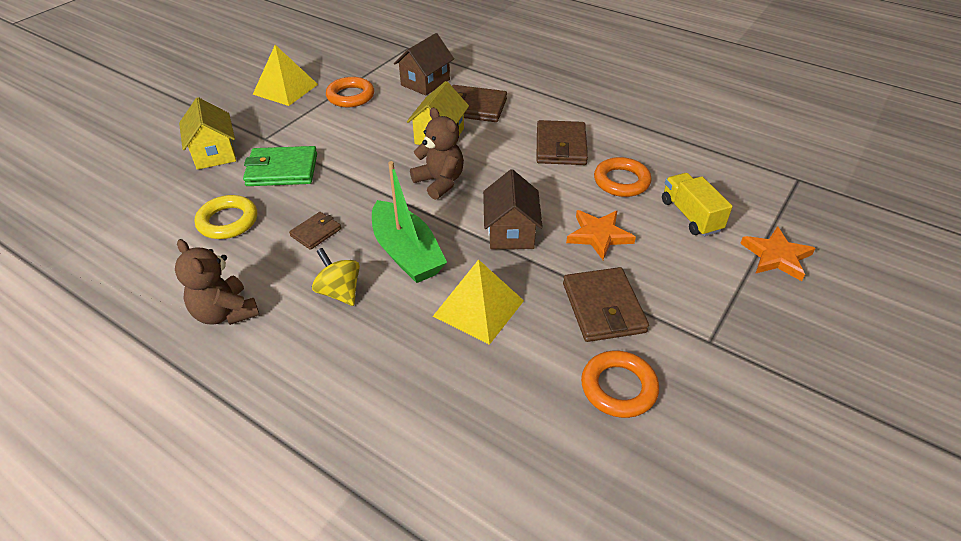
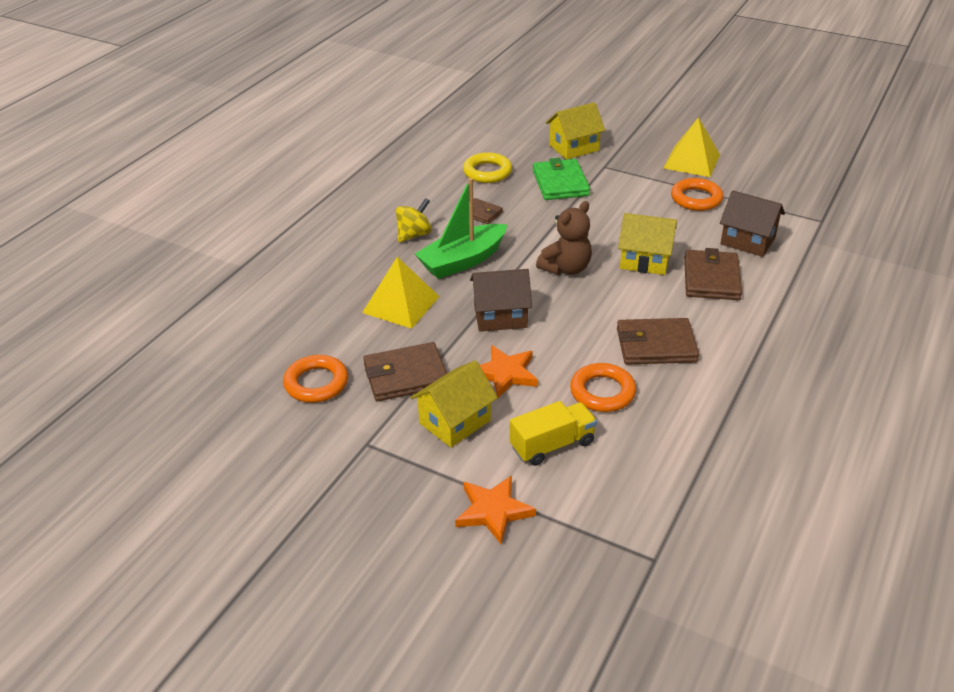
camera: 85 degrees right, 5 degrees down
brown teddy bear [175,239,259,325] -> none
none -> yellow house [410,360,498,448]

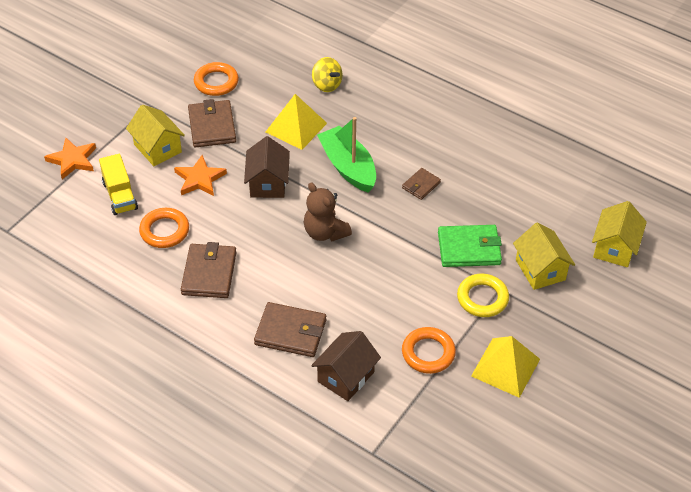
camera: 95 degrees right, 10 degrees up
yellow spinning top [396,198,432,242] -> yellow spinning top moved to [312,57,343,92]
yellow ring [463,152,512,183] -> yellow ring moved to [457,274,509,317]
yellow house [618,213,677,275] -> yellow house moved to [592,201,647,267]

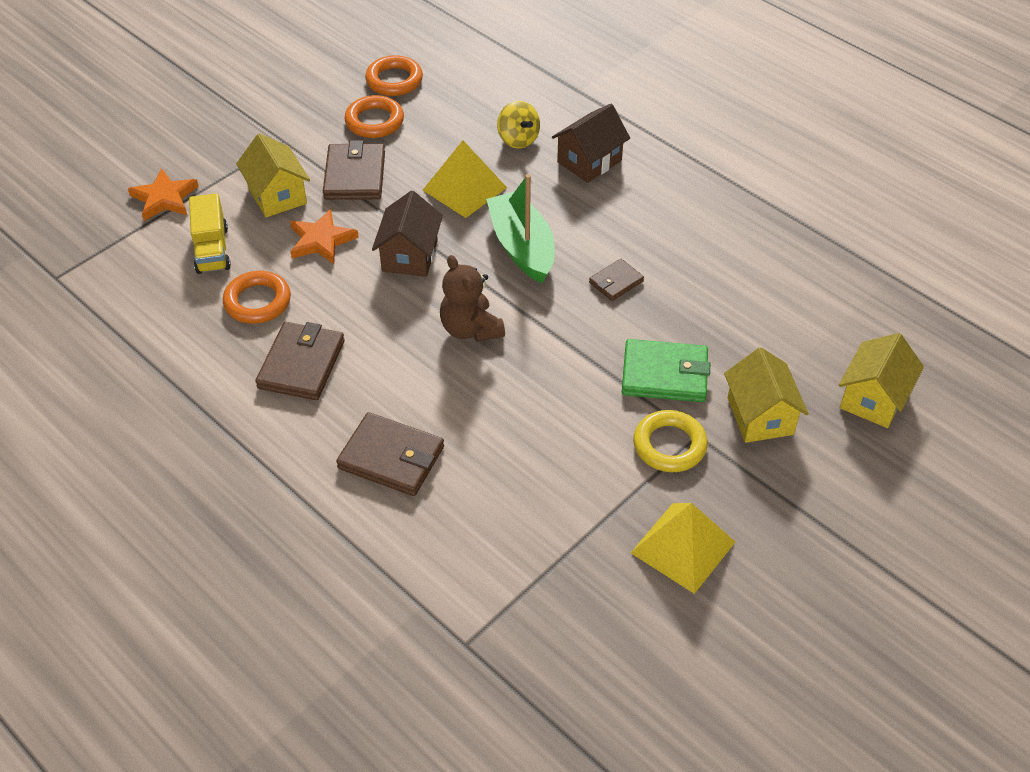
camera: 10 degrees right, 0 degrees up
brown house [311,331,381,401] -> brown house moved to [552,104,630,183]
orange ring [402,327,456,374] -> orange ring moved to [365,55,423,96]

